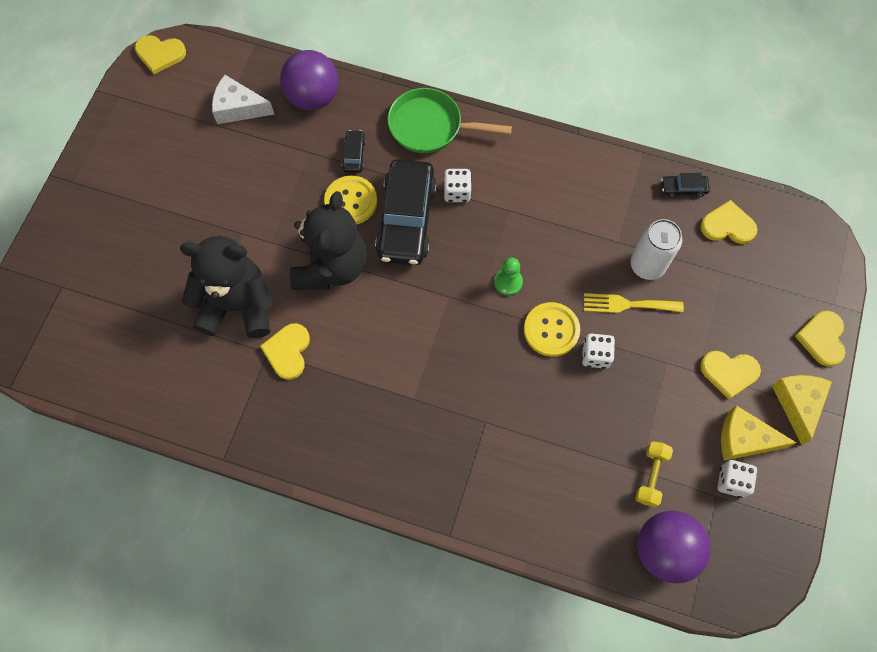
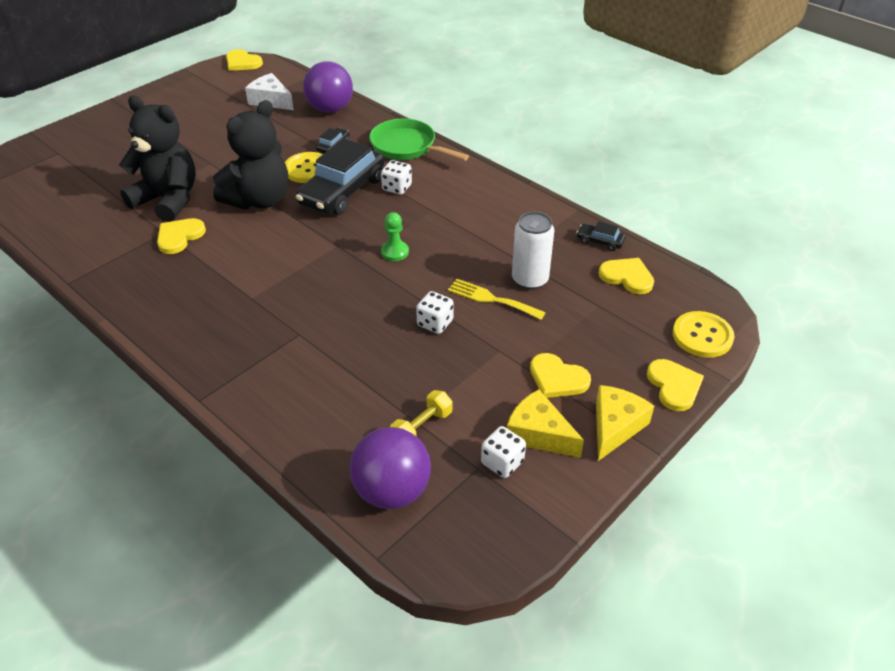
camera: 25 degrees right, 25 degrees down
yellow button [524,302,580,357] -> yellow button moved to [673,311,734,358]
yellow heart [795,311,846,367] -> yellow heart turned 135 degrees clockwise [647,359,704,411]

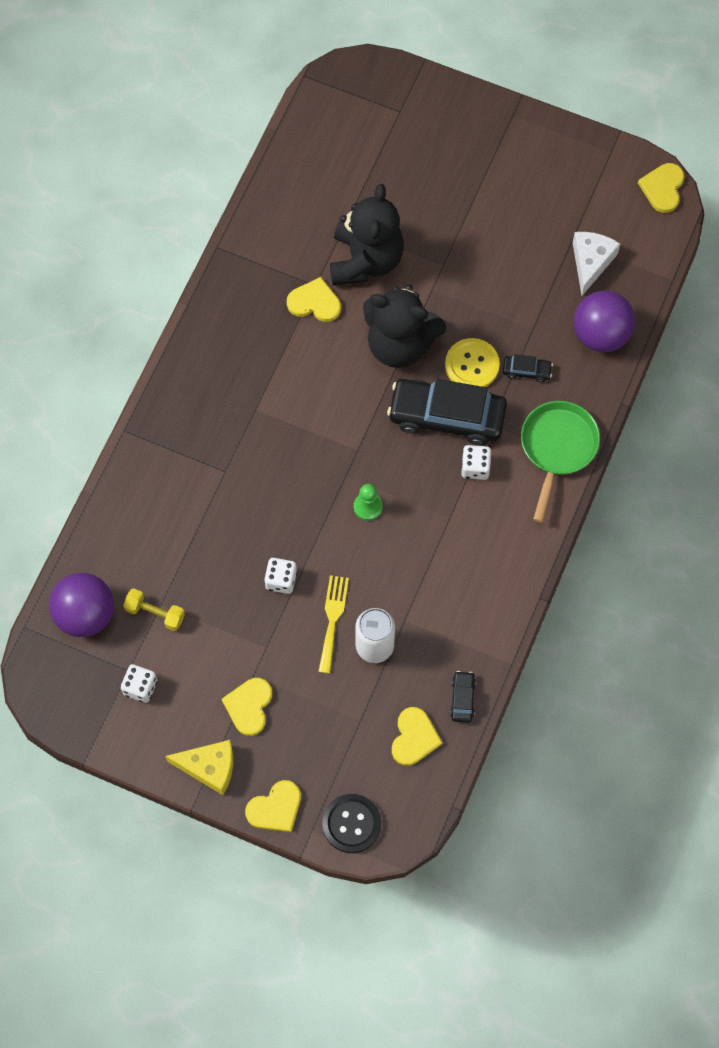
camera: 70 degrees right, 25 degrees up
yellow cheese [507,389,584,458] -> none
yellow button [673,311,734,358] -> black button [322,794,381,853]

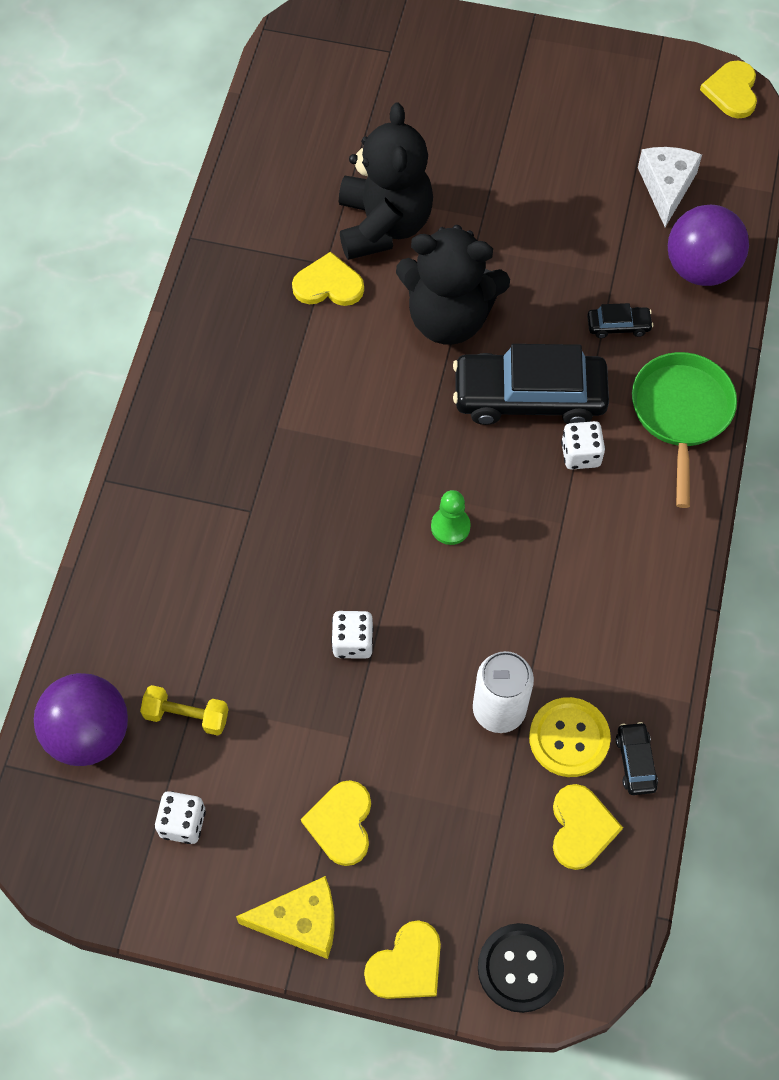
camera: 10 degrees left, 5 degrees down
yellow fork [318,575,349,674] -> none
yellow button [445,338,500,387] -> yellow button moved to [529,697,611,777]

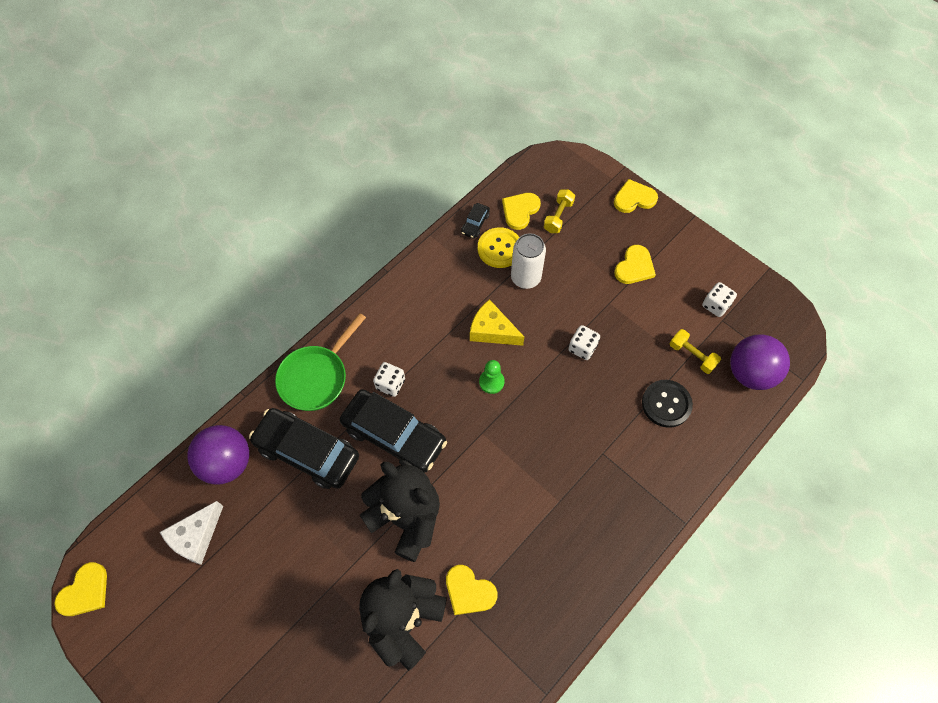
camera: 150 degrees left, 0 degrees up
yellow cheese [236,876,335,959] -> yellow cheese moved to [470,299,524,346]
black button [478,923,564,1013] -> black button moved to [642,380,693,428]
black car [587,303,653,338] -> black car [249,408,359,489], size x2.34
none -> yellow dumbbell [544,189,575,233]

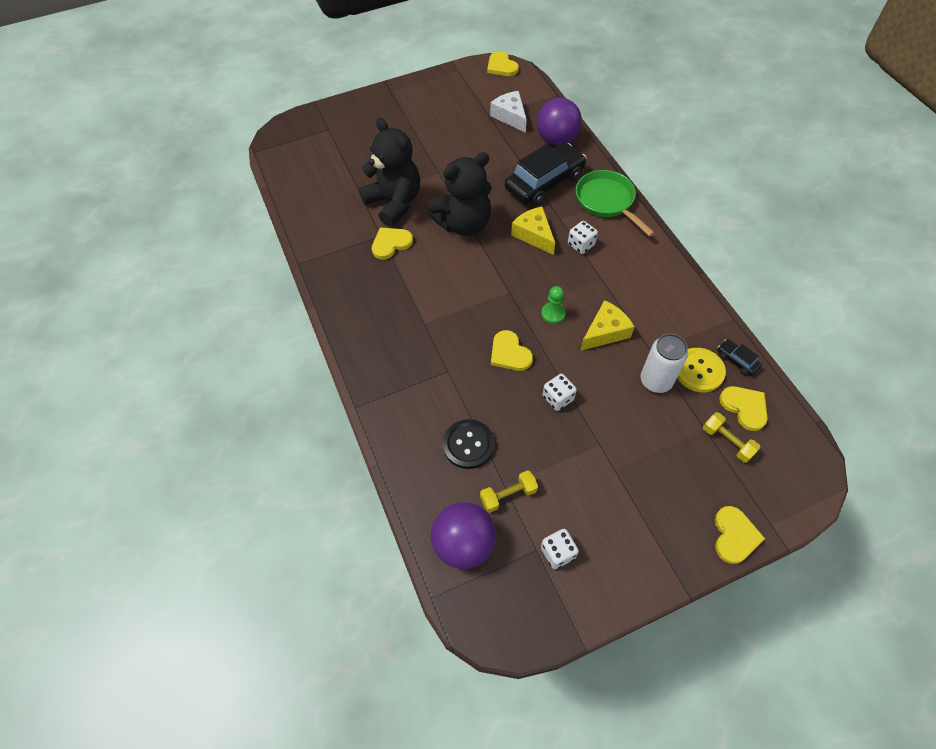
camera: 115 degrees right, 5 degrees down
black car [340,389,447,473] -> yellow cheese [511,207,555,255]
yellow heart [614,245,656,284] -> yellow heart moved to [491,330,533,371]

